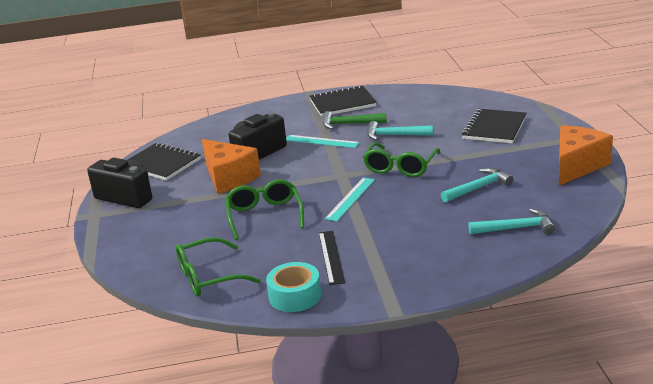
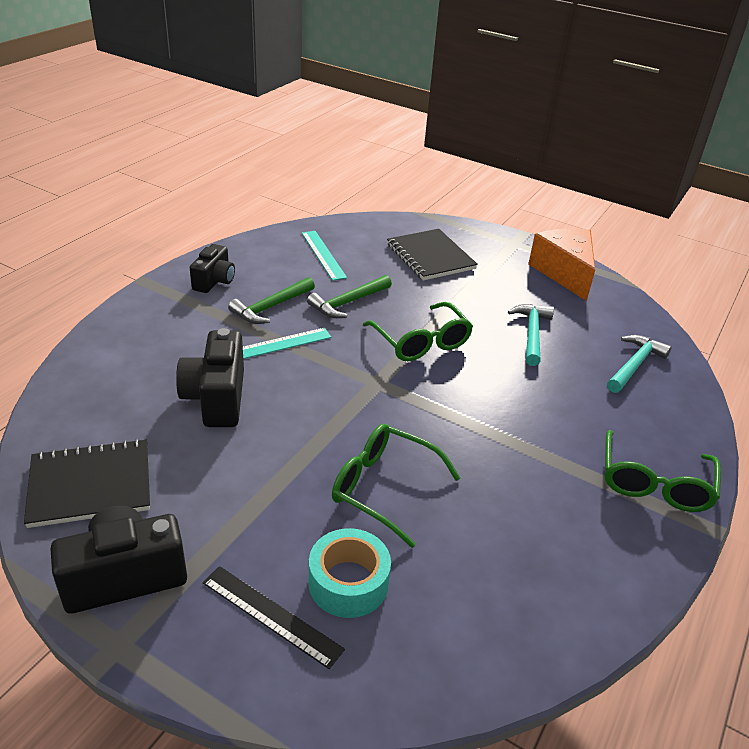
camera: 55 degrees left, 10 degrees up
green glasses [176,237,261,296] -> green glasses moved to [605,430,721,512]
orange cheese [202,139,261,194] -> none
turquoise tape [266,262,321,312] -> turquoise tape moved to [309,528,391,618]
black notebook [309,85,377,117] -> black camera [190,244,235,293]
black ruler [319,231,345,285] -> black ruler moved to [203,566,345,669]
turquoise ruler [325,177,375,221] -> turquoise ruler moved to [302,231,347,281]
turquoise hammer [367,121,434,140] -> green hammer [307,275,392,318]

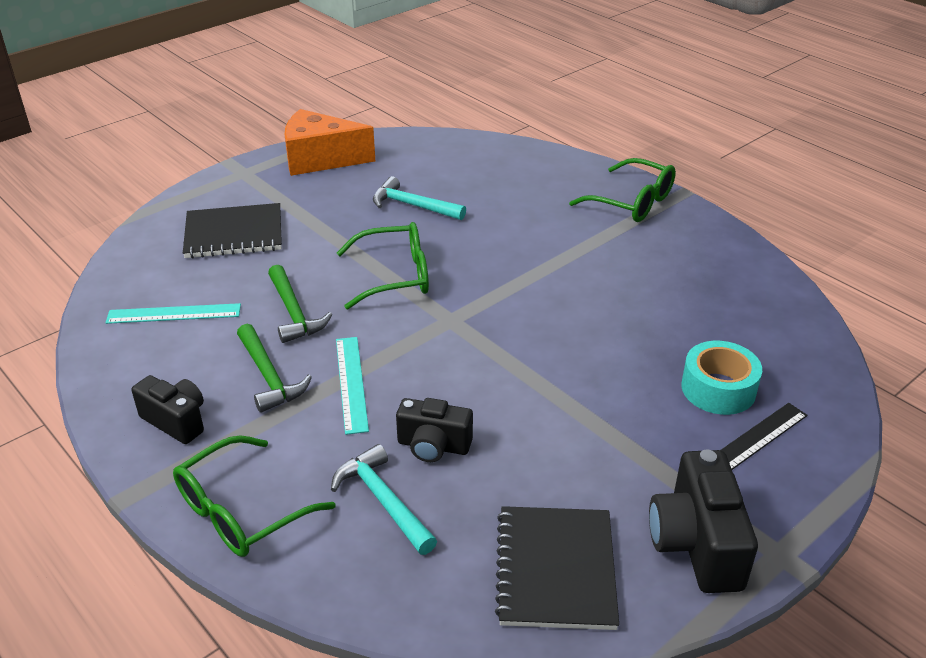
camera: 70 degrees left, 0 degrees up
black camera [176,328,244,427] -> black camera [396,398,473,462], size x0.65
green glasses [332,424,461,548] -> green glasses moved to [173,435,336,557]
turquoise hammer [607,335,672,393] -> turquoise hammer moved to [331,444,437,555]

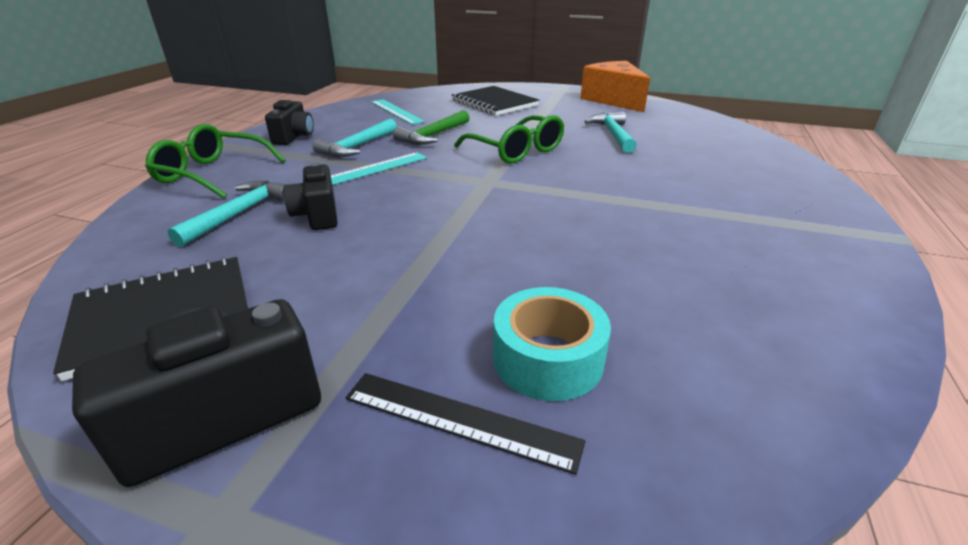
camera: 60 degrees right, 5 degrees down
green hammer [237,324,312,413] -> turquoise hammer [313,118,397,157]
green glasses [569,158,676,222] -> none

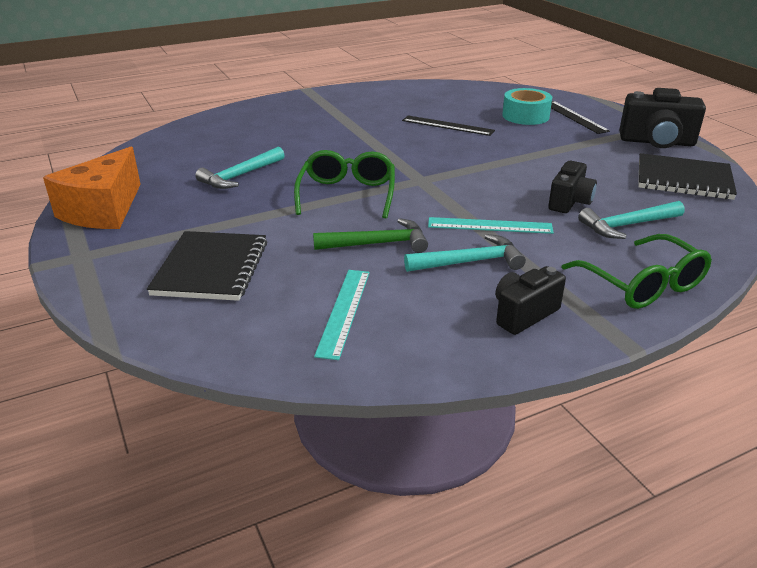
camera: 135 degrees left, 0 degrees up
none -> black ruler [402,116,495,136]

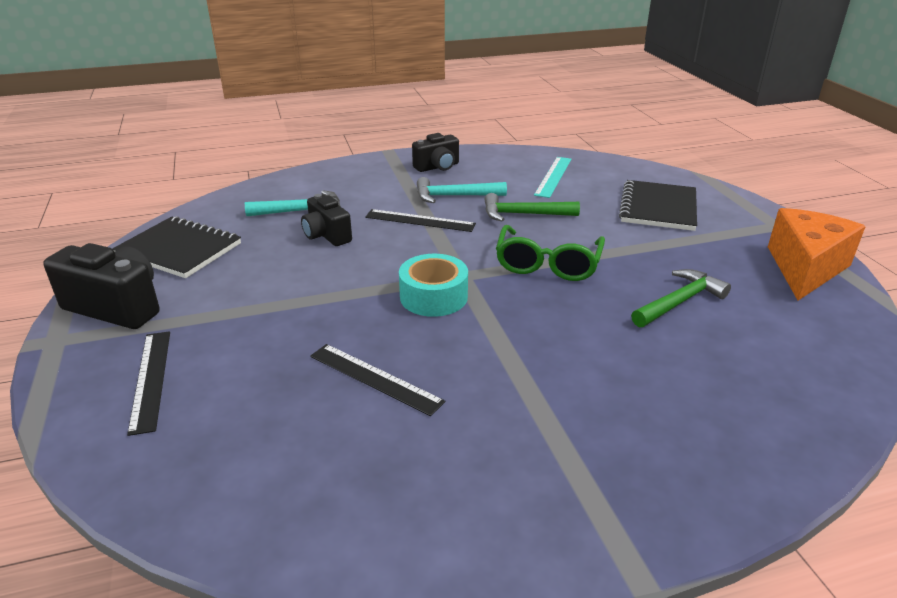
camera: 170 degrees left, 0 degrees up
turquoise hammer [195,147,285,189] -> green hammer [631,269,731,327]
turquoise ruler [428,217,554,234] -> black ruler [365,209,476,232]
turquoise tape [502,88,552,125] -> turquoise tape moved to [399,254,468,317]
black camera [548,161,597,213] -> black camera turned 75 degrees counterclockwise [301,194,352,246]
green glasses [561,234,712,309] -> none

